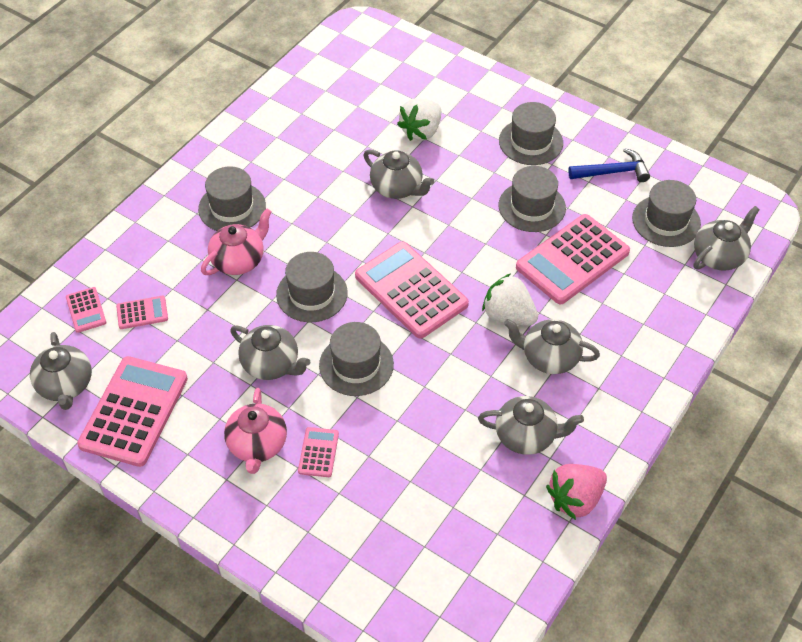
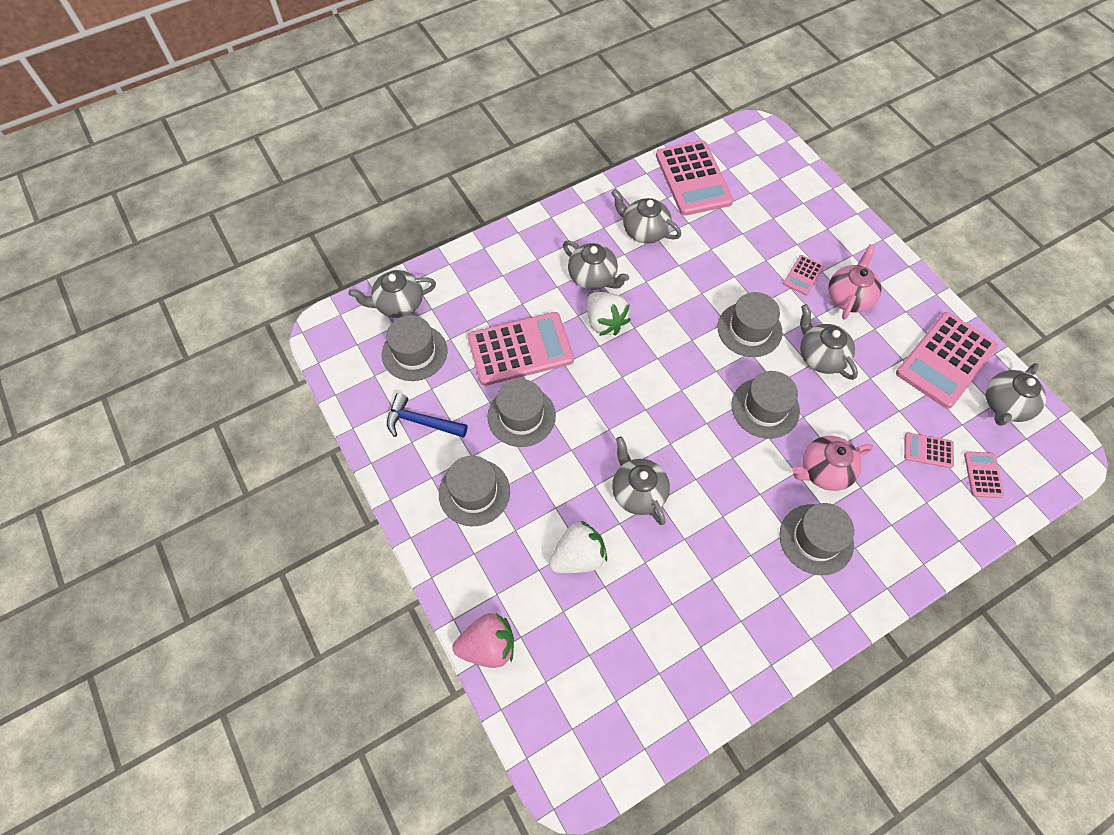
camera: 155 degrees left, 10 degrees up
grey teapot [30,332,92,410] -> grey teapot turned 150 degrees counterclockwise [986,363,1046,426]
pink calculator [355,242,469,339] -> pink calculator moved to [656,140,734,216]
pink strawberry [546,464,607,520] -> pink strawberry moved to [453,613,514,668]

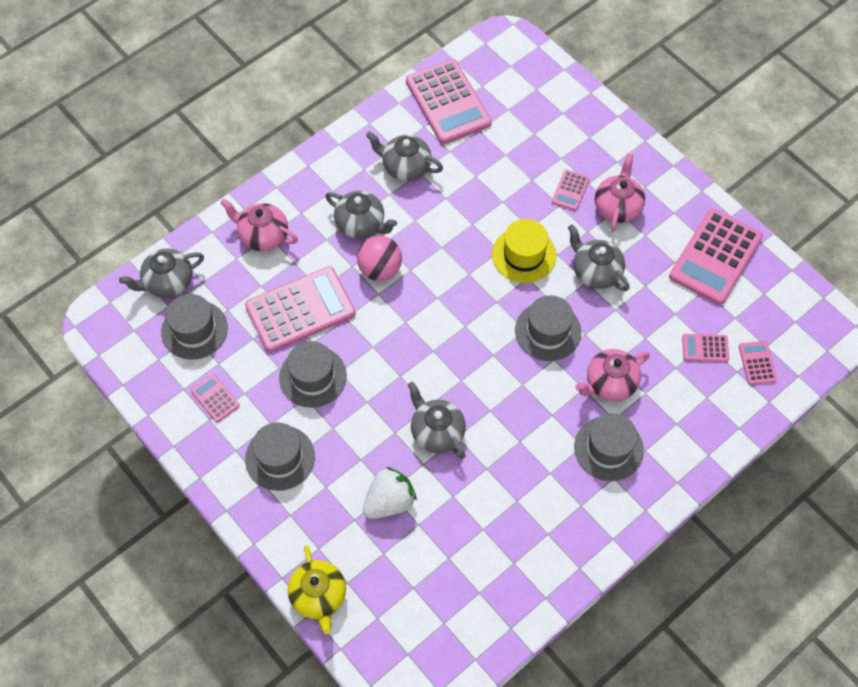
camera: 10 degrees left, 0 degrees up
blue hammer [387,393,468,438] -> pink calculator [191,374,240,423]
pink strawberry [453,613,514,668] -> yellow teapot [288,545,346,634]
white strawberry [587,292,631,336] -> pink ball [357,236,402,281]
grey hat [718,292,782,357] -> yellow hat [492,219,556,283]
grey teapot [986,363,1046,426] -> none
none -> pink teapot [220,199,298,251]

